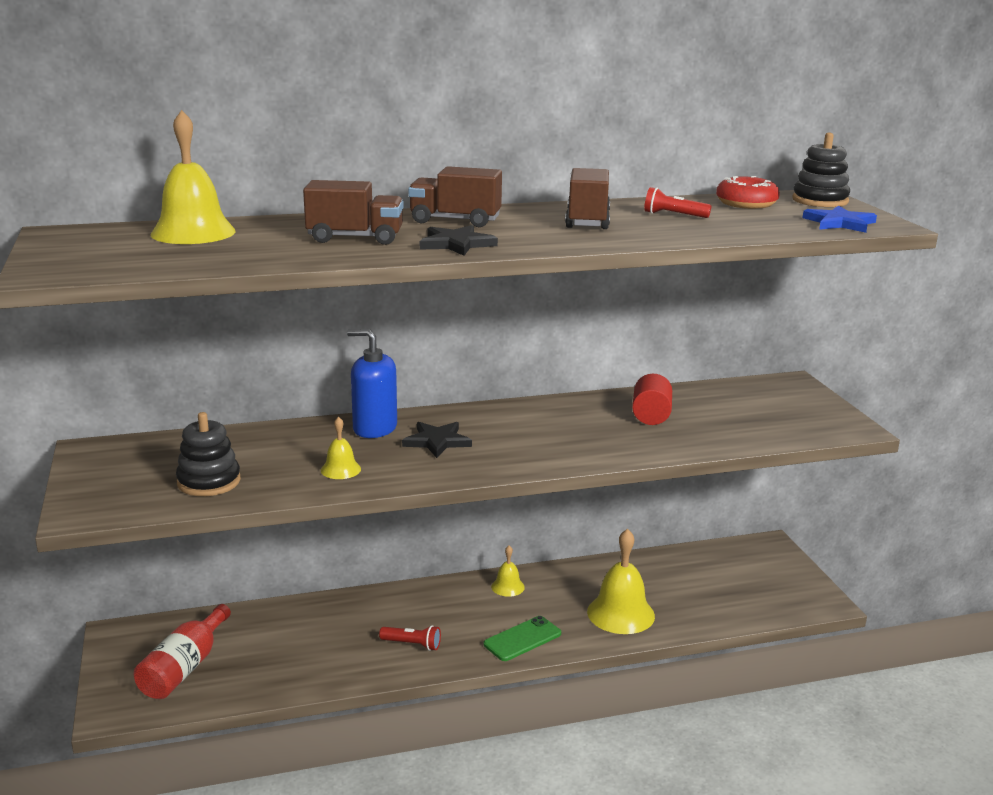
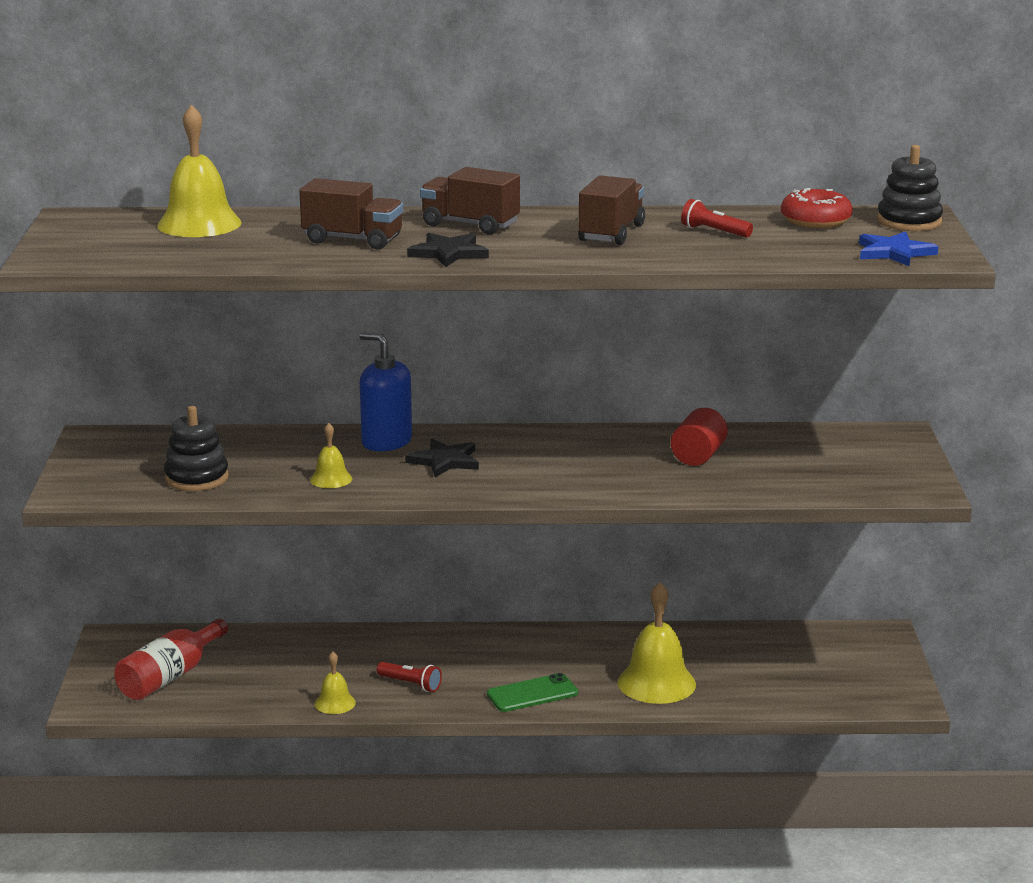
camera: 15 degrees right, 0 degrees up
yellow bell [491,545,525,597] -> yellow bell moved to [315,652,356,714]

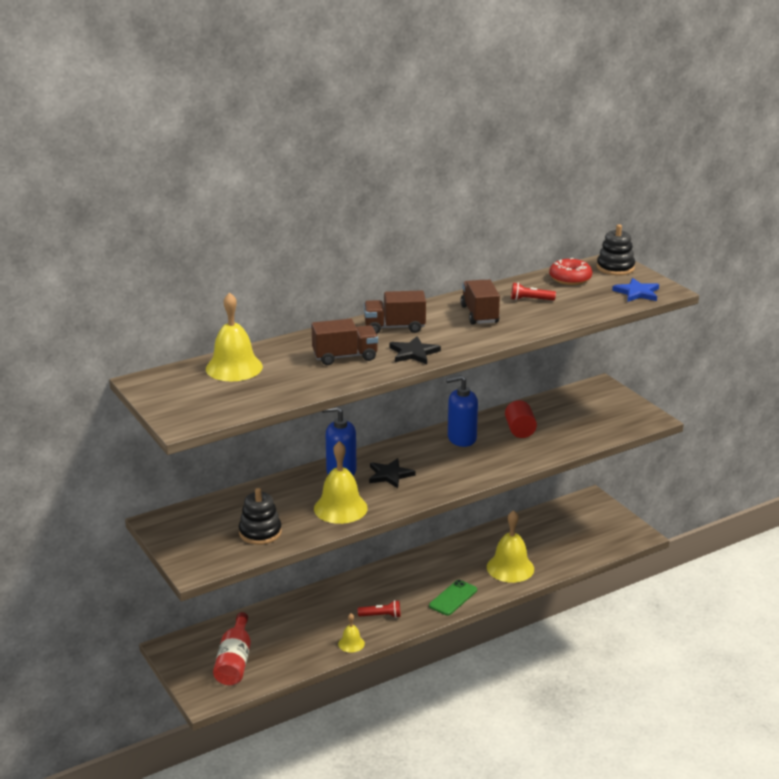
camera: 30 degrees left, 5 degrees up
yellow bell [310,423,352,488] -> yellow bell [314,441,368,524], size x1.95
none -> blue soap dispenser [446,375,478,447]

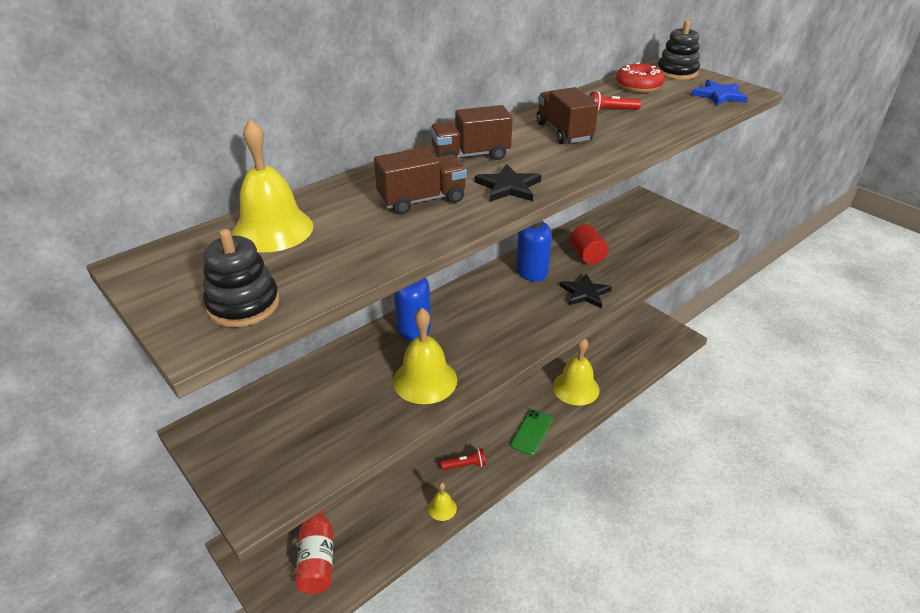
camera: 10 degrees left, 10 degrees up
black stacking toy [239,488,282,545] -> black stacking toy moved to [203,229,279,327]
black star [369,458,416,488] -> black star moved to [560,274,612,308]

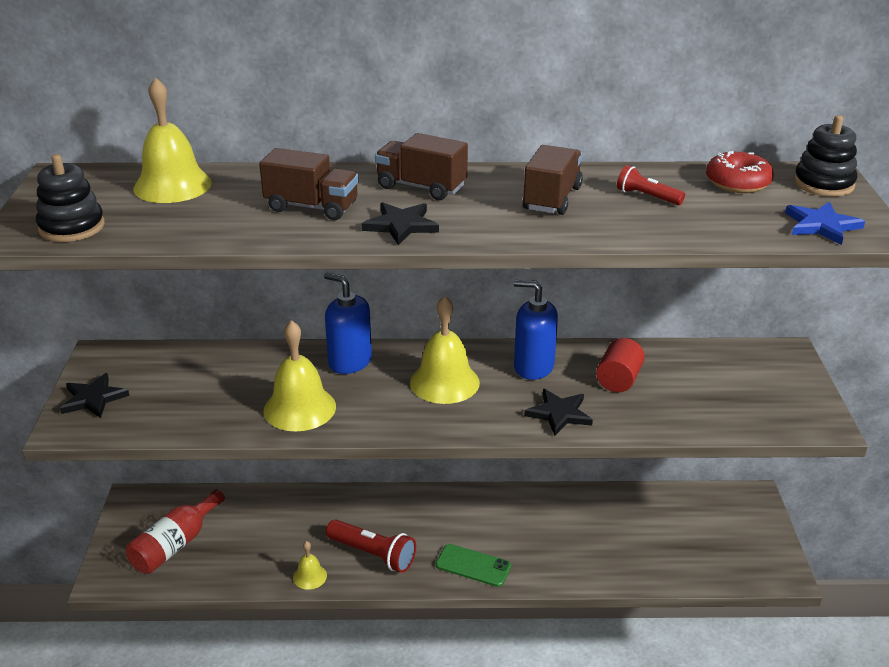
camera: 40 degrees right, 5 degrees down
red flashlight [440,448,486,470] -> red flashlight [326,519,416,573], size x1.69
green phone [510,409,553,455] -> green phone turned 45 degrees clockwise [436,544,511,587]
yellow bell [553,339,600,406] -> yellow bell moved to [410,296,480,404]
none -> black star [60,373,130,418]

